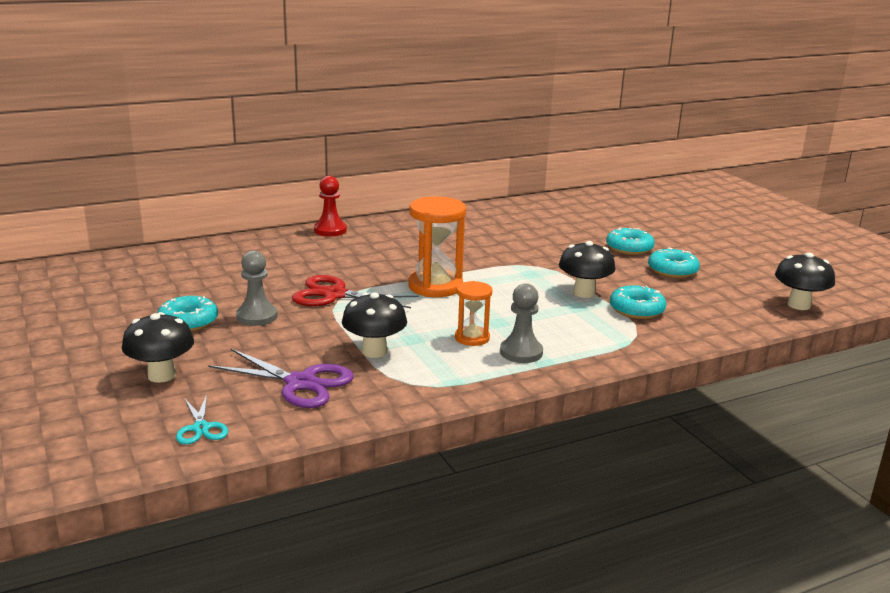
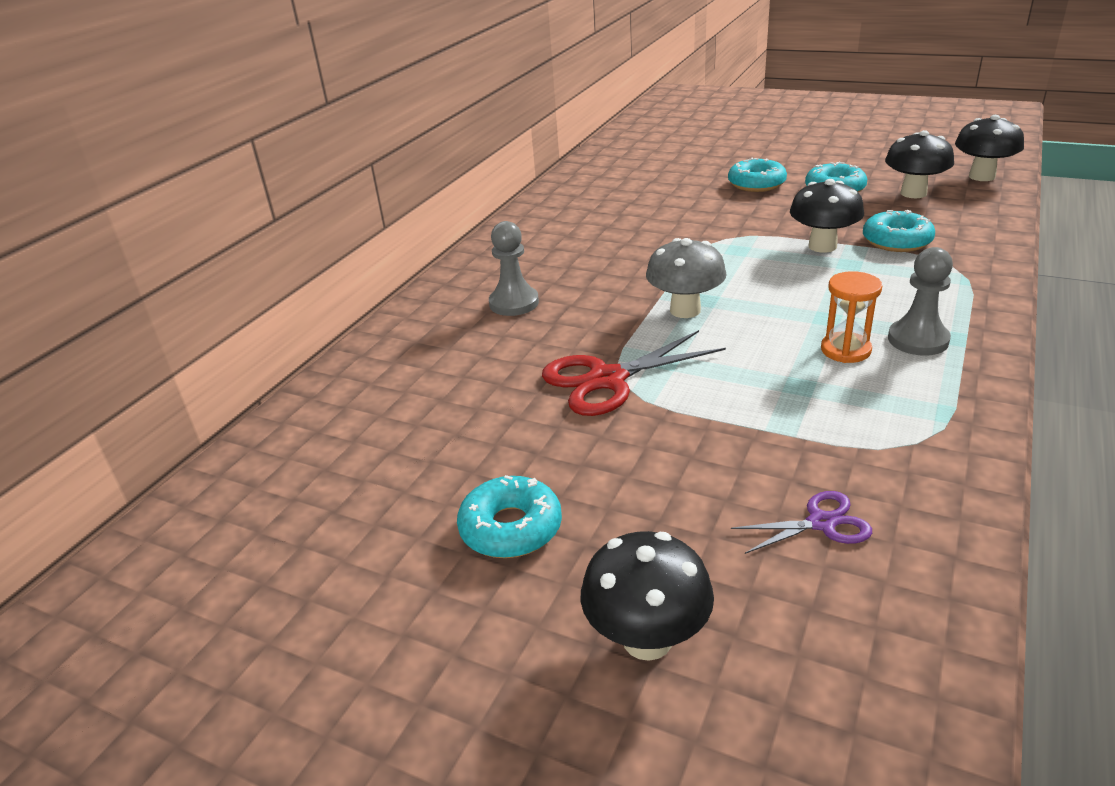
camera: 35 degrees left, 10 degrees up
turquoise scissors [176,395,228,445] -> none
purple scissors [208,349,354,408] -> purple scissors [731,491,872,554], size x0.56
grey pawn [236,250,278,326] -> grey pawn moved to [489,221,539,316]
red pawn [314,176,347,237] -> none
black mushroom [342,292,407,358] -> black mushroom moved to [885,130,954,198]
orange hourglass [408,196,466,297] -> grey mushroom [646,238,727,318]

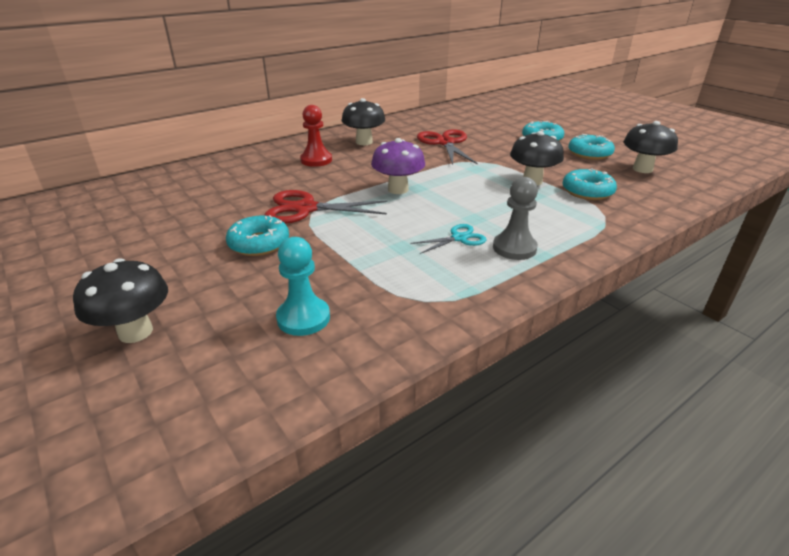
camera: 25 degrees right, 0 degrees up
turquoise donut [457,475,562,558] -> turquoise donut moved to [226,215,289,256]
grey pawn [489,221,539,316] -> red pawn [300,105,332,167]
grey mushroom [646,238,727,318] -> purple mushroom [371,138,425,194]
purple scissors [731,491,872,554] -> turquoise pawn [276,237,330,336]
orange hourglass [821,271,882,363] -> turquoise scissors [411,224,487,254]
black mushroom [955,115,1024,181] -> black mushroom moved to [341,98,385,145]
none -> red scissors [417,129,478,165]

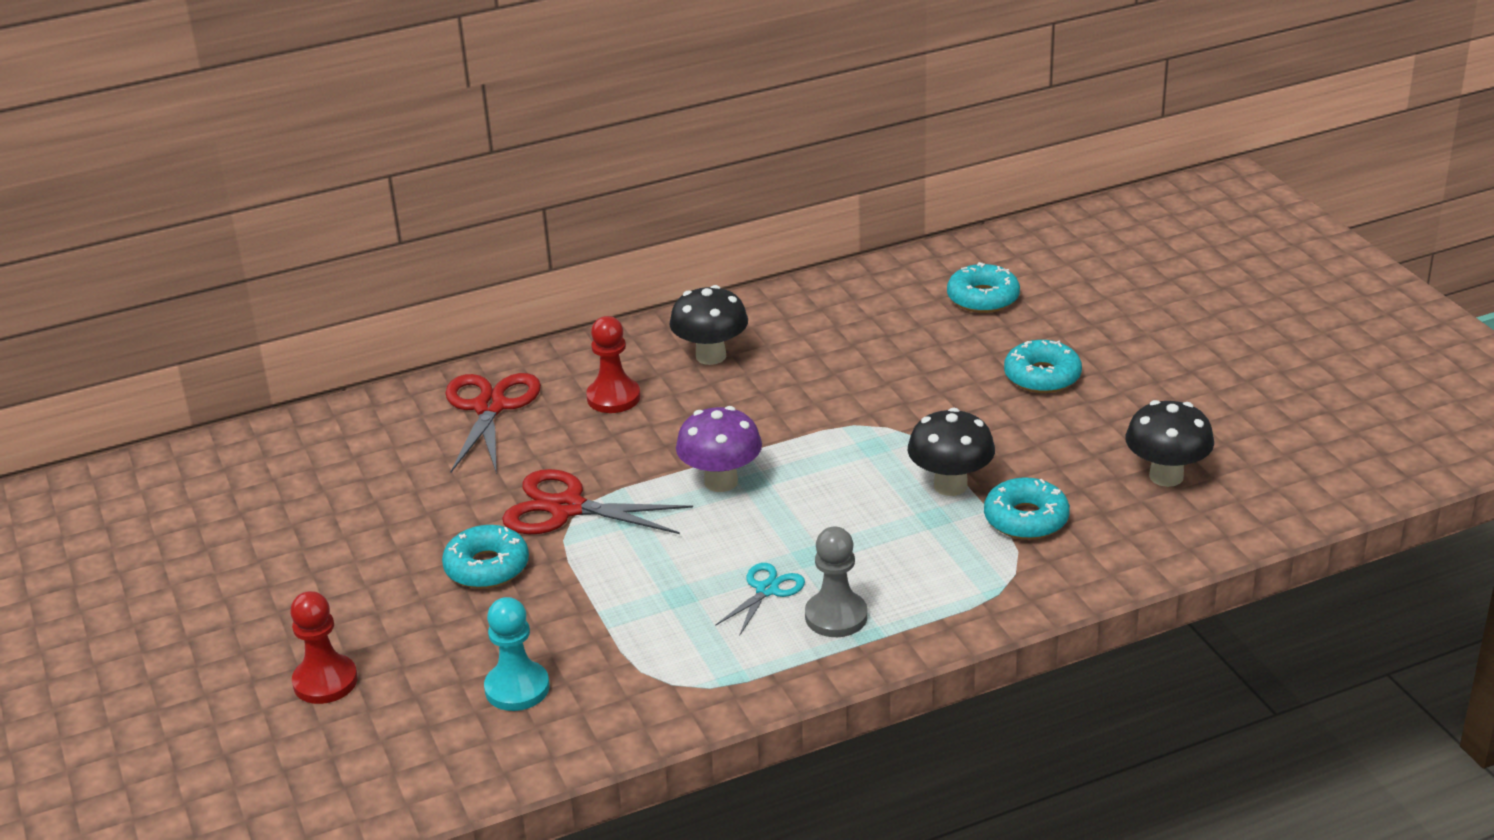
camera: 15 degrees right, 0 degrees up
black mushroom [73,258,168,343] -> red pawn [290,591,358,704]
turquoise scissors [411,224,487,254] -> turquoise scissors turned 45 degrees counterclockwise [715,563,805,636]
red scissors [417,129,478,165] -> red scissors moved to [446,373,541,474]
turquoise donut [568,134,615,160] -> turquoise donut moved to [947,262,1020,313]

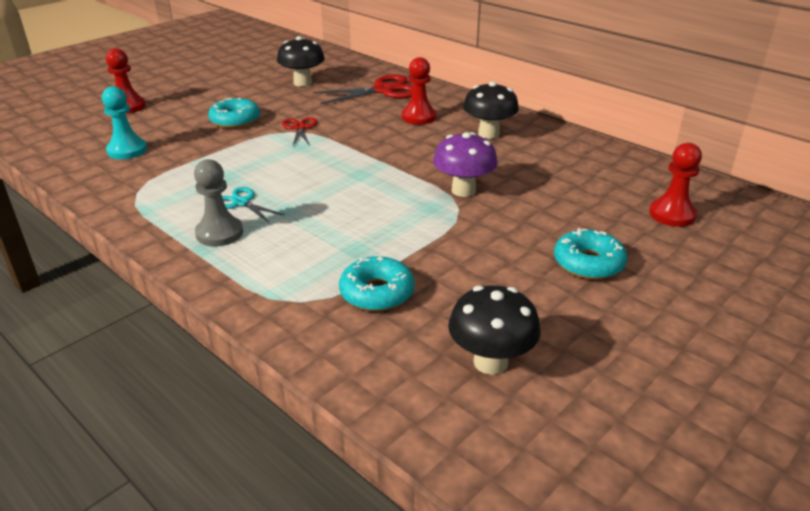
camera: 65 degrees right, 0 degrees up
red scissors [502,469,693,534] -> red scissors [282,117,317,145], size x0.56
purple mushroom [676,406,762,492] -> purple mushroom moved to [433,132,498,197]
turquoise scissors [715,563,805,636] -> turquoise scissors turned 150 degrees counterclockwise [222,187,285,222]
black mushroom [908,408,995,496] -> black mushroom moved to [277,36,325,87]
turquoise donut [947,262,1020,313] -> red pawn [649,143,702,227]

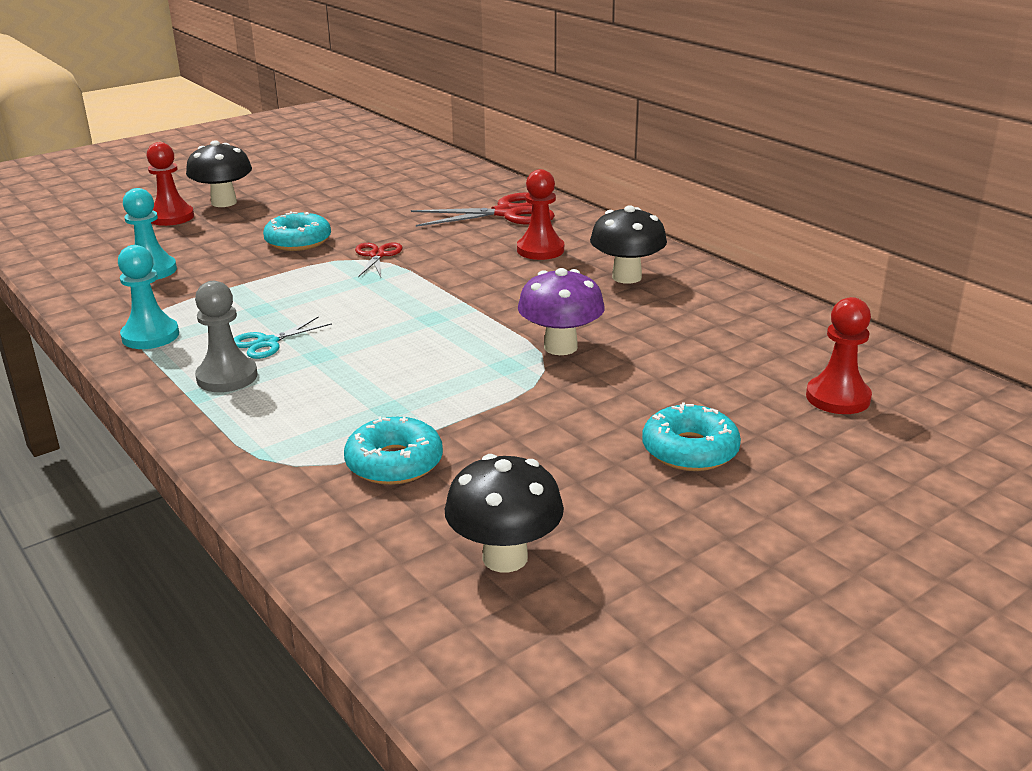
camera: 10 degrees right, 5 degrees down
turquoise scissors [222,187,285,222] -> turquoise scissors turned 90 degrees counterclockwise [234,317,332,359]
black mushroom [277,36,325,87] -> black mushroom moved to [186,140,252,207]
none -> turquoise pawn [118,245,179,349]

